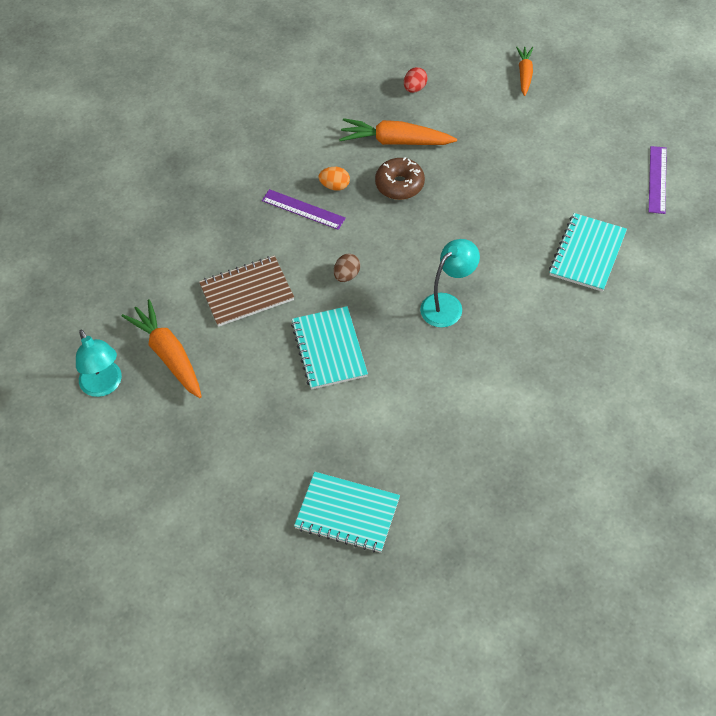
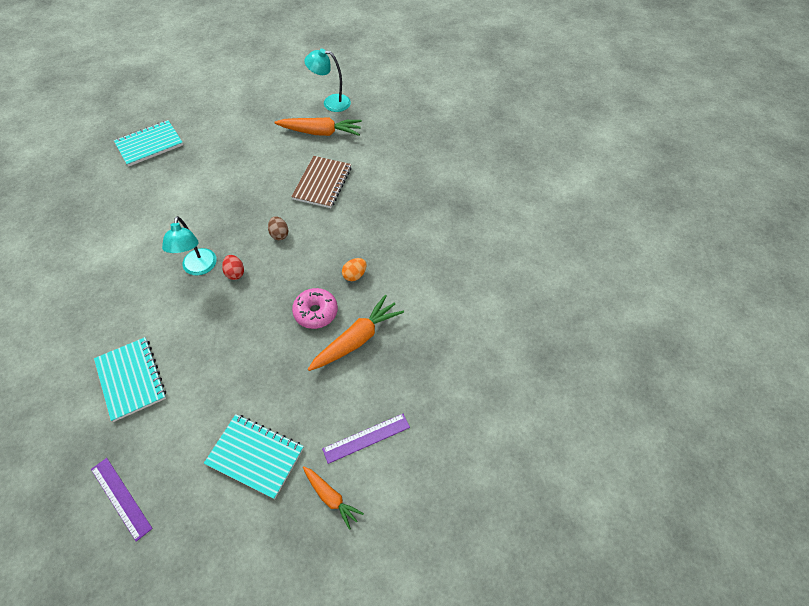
camera: 125 degrees right, 0 degrees up
purple ruler [262,189,346,230] -> purple ruler moved to [322,414,410,464]
turquoise notebook [291,306,368,390] -> turquoise notebook moved to [204,414,304,499]
brown donut [375,157,425,200] -> pink donut [292,288,338,329]
red egg [404,67,428,93] -> red egg moved to [222,255,244,280]

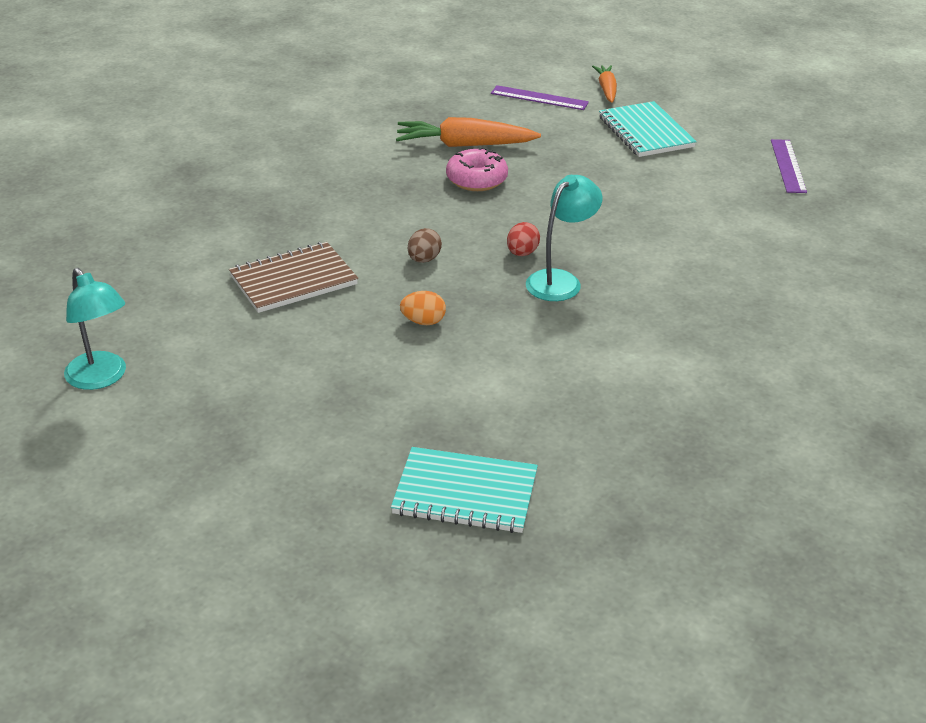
camera: 135 degrees left, 20 degrees down
turquoise notebook [94,337,166,422] -> none
orange carrot [275,117,362,136] -> none
orange egg [342,258,367,281] -> orange egg moved to [400,291,446,325]

